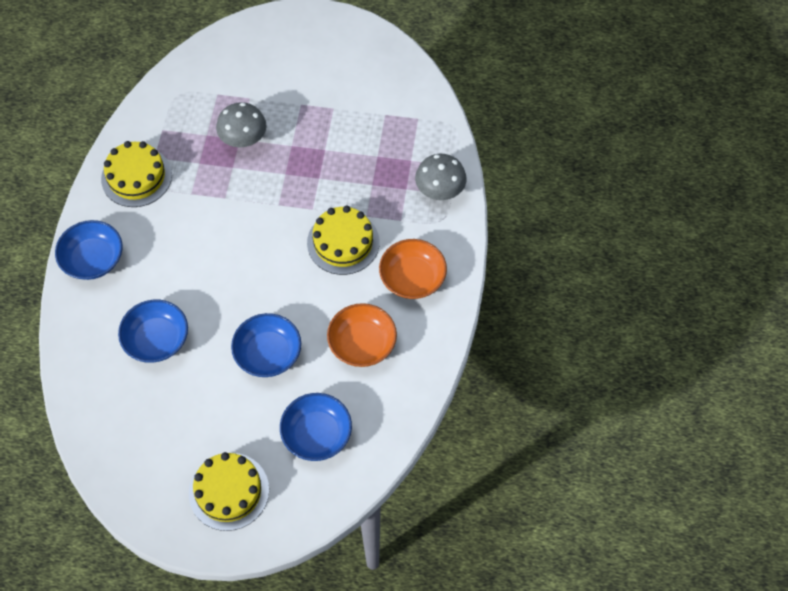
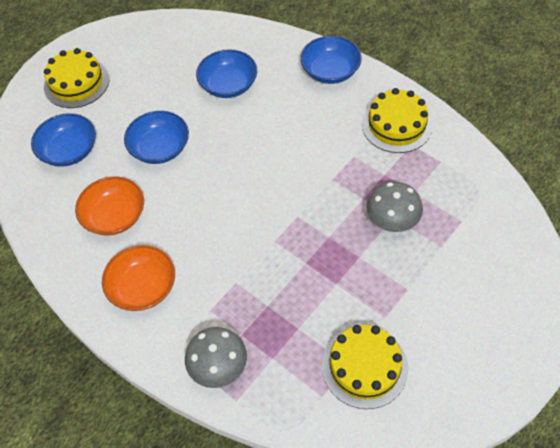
camera: 125 degrees right, 5 degrees down
yellow cake [307,206,380,275] -> yellow cake moved to [322,325,408,409]

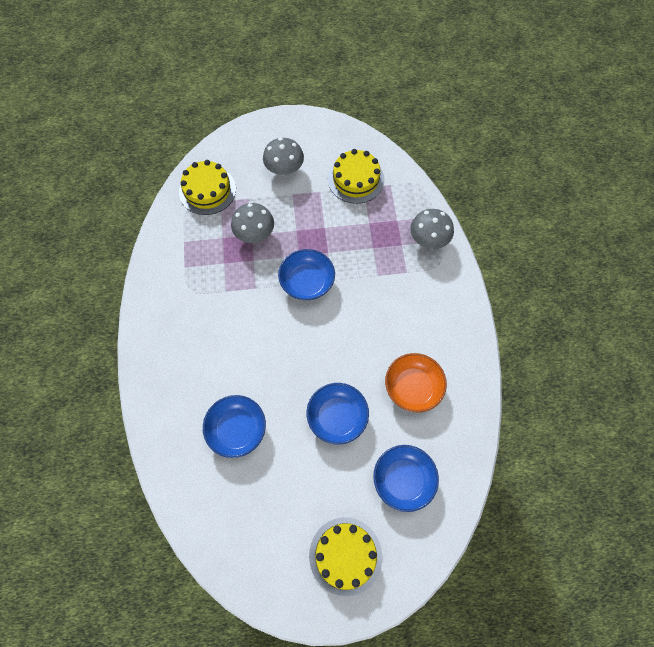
camera: 140 degrees left, 10 degrees up
orange bowl [102,245,175,311] -> none
blue bowl [300,36,362,84] -> blue bowl moved to [278,249,335,300]
yellow cake [362,88,433,153] -> yellow cake moved to [179,160,236,215]
none -> grey mushroom [263,138,304,175]

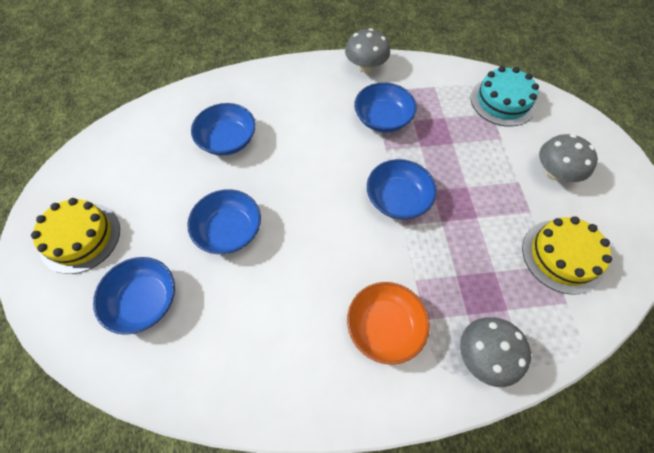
camera: 90 degrees right, 5 degrees down
yellow cake [179,160,236,215] -> turquoise cake [471,66,539,127]
grey mushroom [231,203,274,243] -> grey mushroom moved to [345,28,390,73]
orange bowl [385,353,447,413] -> orange bowl moved to [347,282,430,365]
none -> blue bowl [354,82,417,133]

